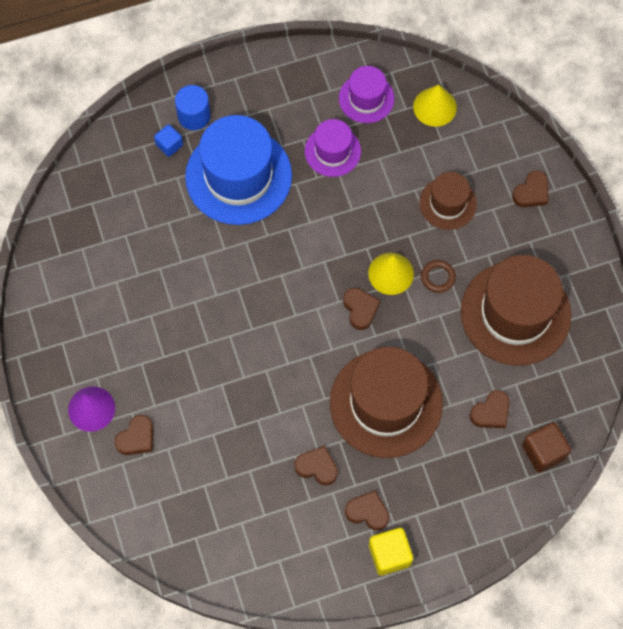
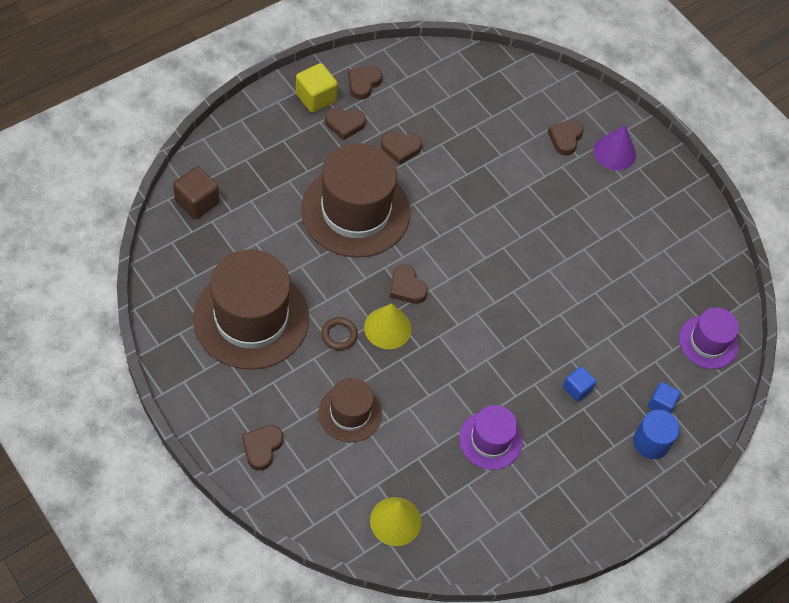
camera: 155 degrees right, 10 degrees down
blue hat [185,115,292,225] -> blue cube [563,366,596,402]
purple hat [339,66,394,123] -> purple hat moved to [679,308,739,369]
brown heart [470,390,510,428] -> brown heart moved to [348,66,382,100]

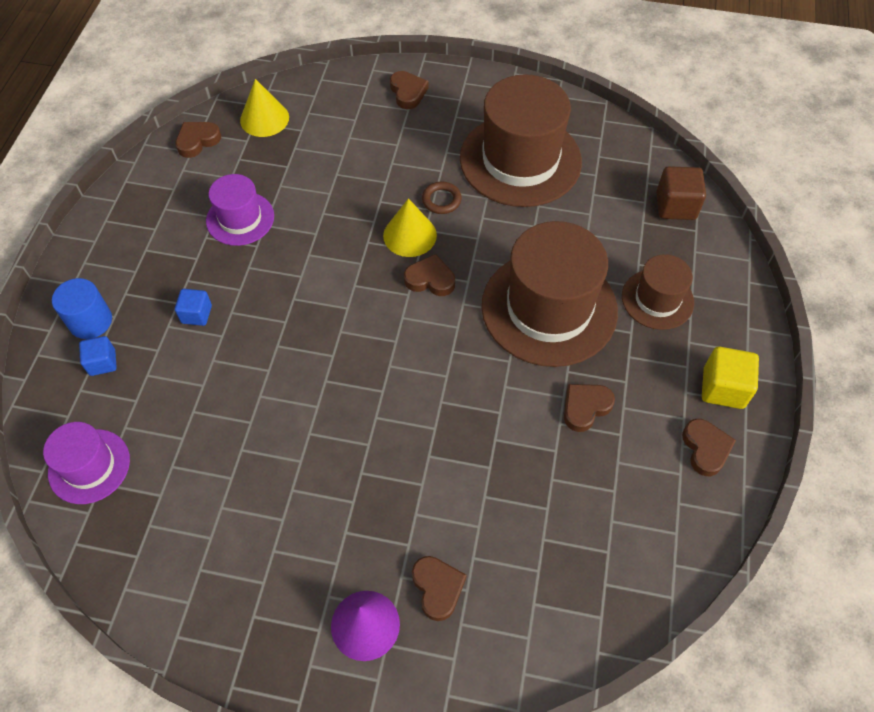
camera: 145 degrees right, 0 degrees up
brown hat [318,378,382,442] -> brown hat moved to [622,254,694,330]
brown heart [325,108,366,140] -> brown heart moved to [175,122,221,158]

